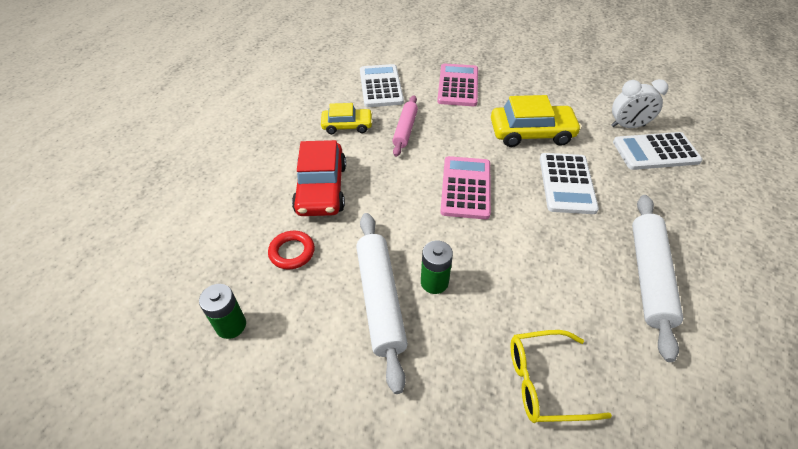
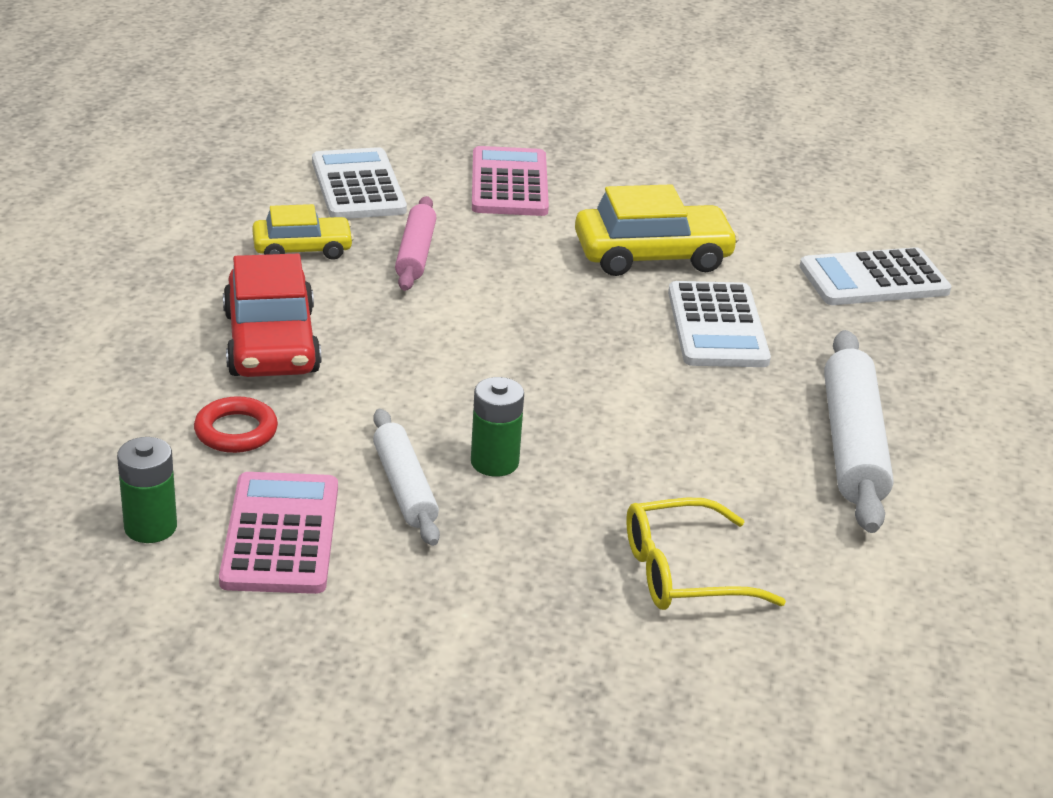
camera: 10 degrees left, 15 degrees down
white rolling pin [356,213,408,394] -> white rolling pin [373,409,440,546], size x0.63
pink calculator [440,156,491,219] -> pink calculator moved to [219,472,338,594]
white clock [611,79,668,128] -> none

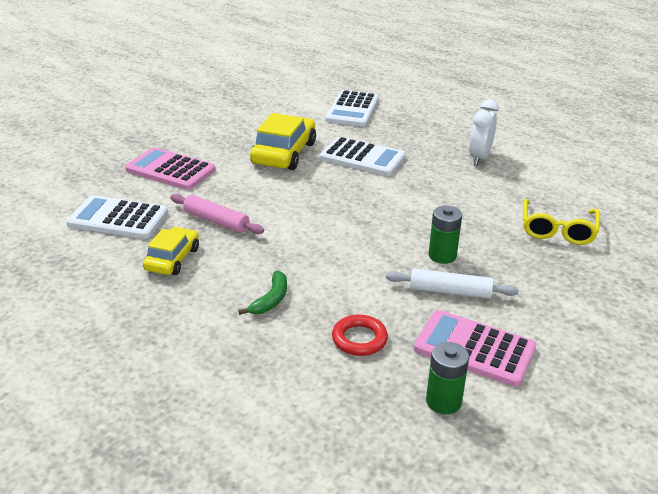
camera: 60 degrees left, 0 degrees up
red car [223,254,321,377] -> green banana [238,271,287,315]
white rolling pin [824,330,894,533] -> white clock [469,100,499,165]

